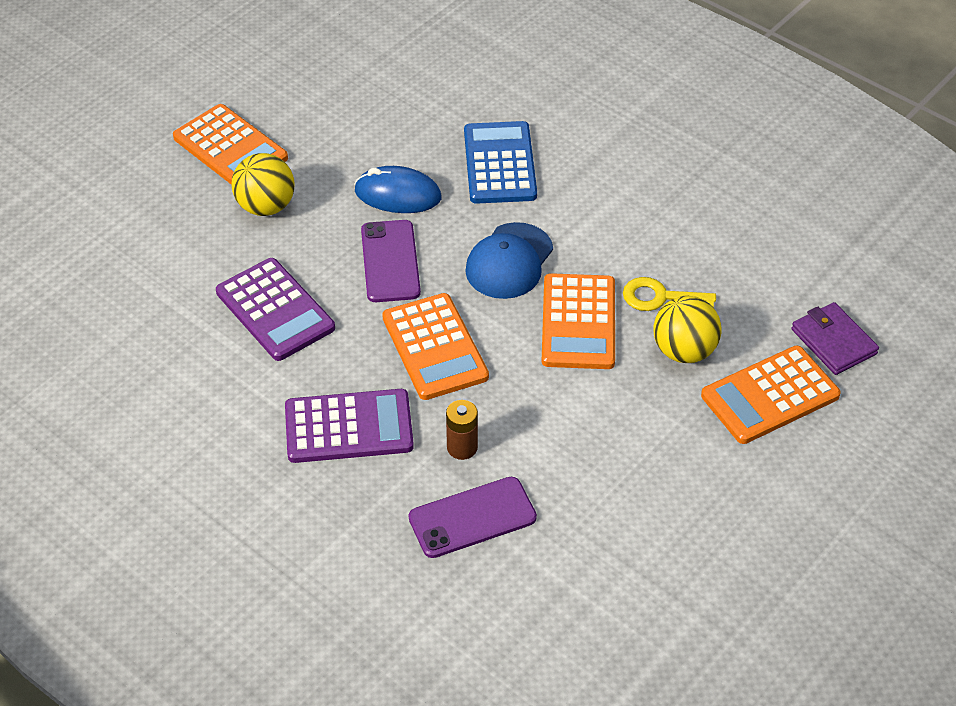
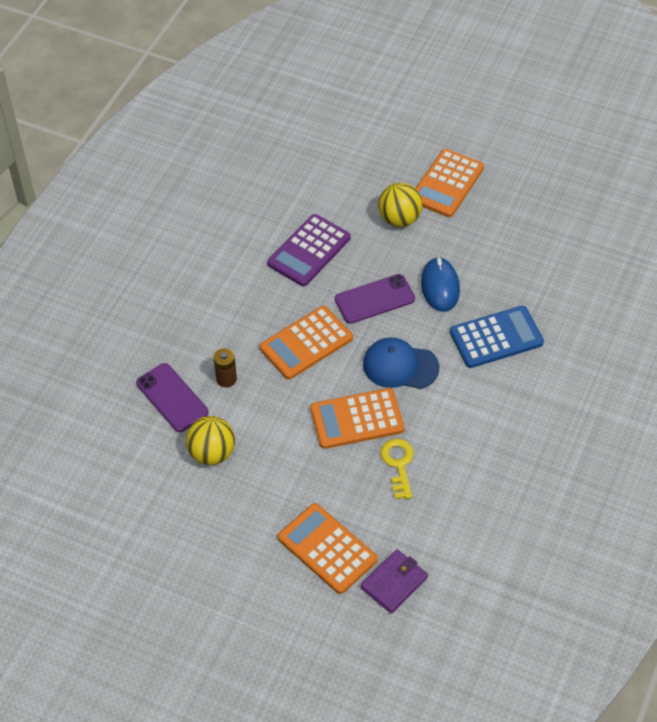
camera: 75 degrees right, 5 degrees up
purple calculator [285,389,414,463] -> none
yellow ball [654,296,721,363] -> yellow ball moved to [186,416,235,465]

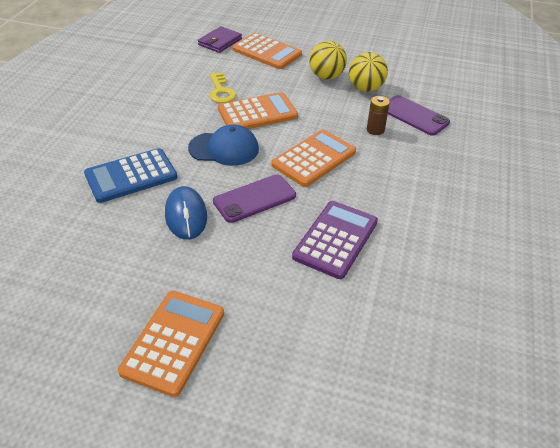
camera: 170 degrees right, 10 degrees down
yellow ball [378,183,422,227] -> yellow ball moved to [309,41,347,80]

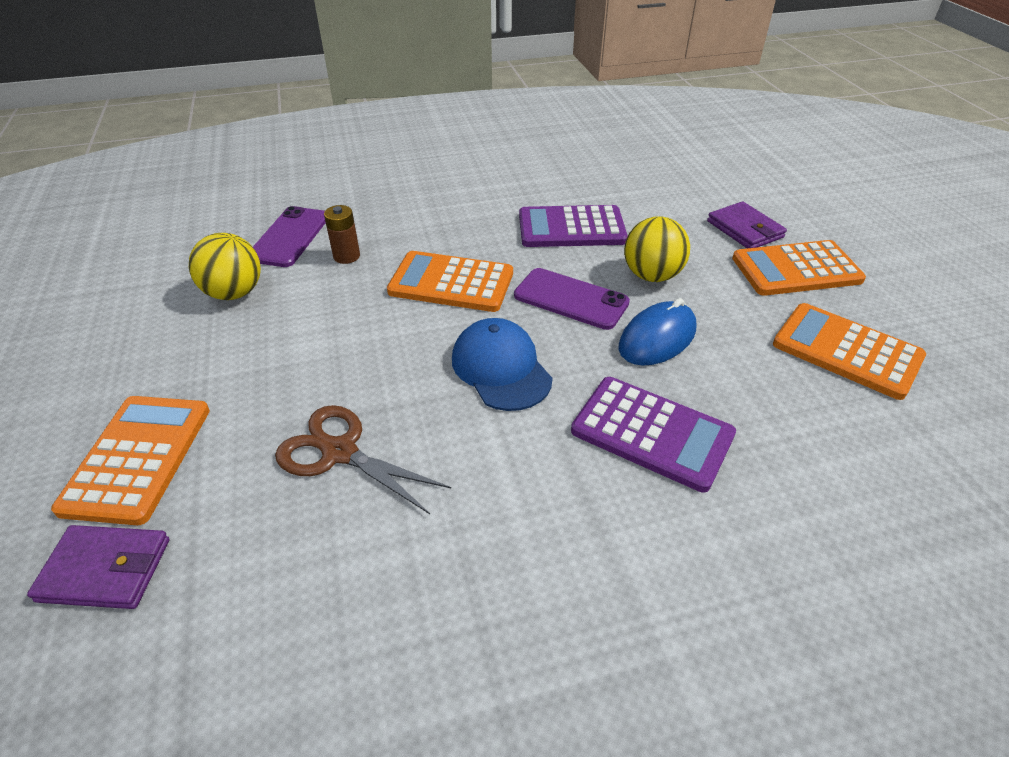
camera: 120 degrees left, 0 degrees up
blue calculator [84,148,177,203] -> purple calculator [571,377,736,493]
yellow key [210,72,236,103] -> brown scissors [275,405,451,514]
orange calculator [218,92,298,129] -> orange calculator moved to [773,303,926,400]
yellow ball [309,41,347,80] -> yellow ball moved to [624,216,690,282]
none -> purple wallet [707,202,787,248]

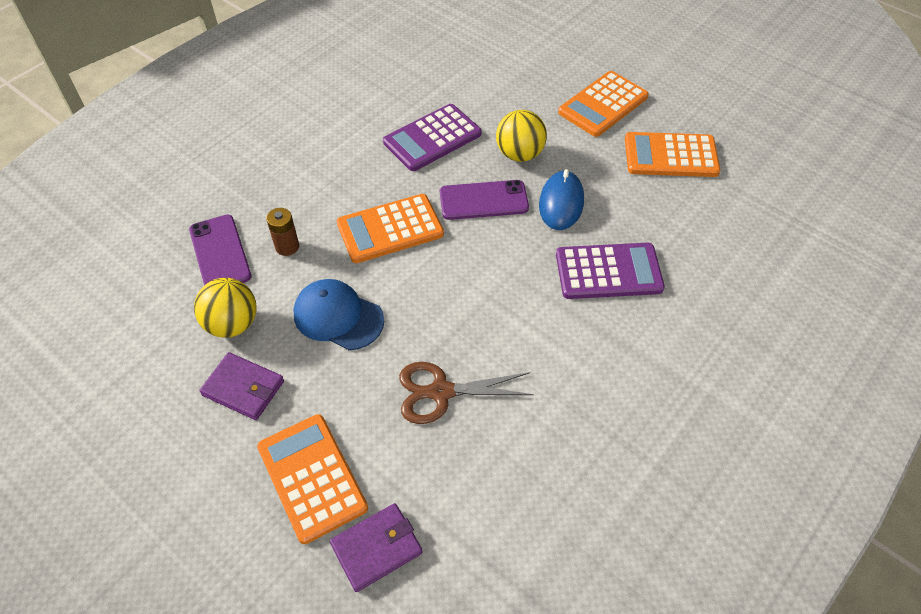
camera: 35 degrees left, 10 degrees up
blue cap [452,318,553,411] -> blue cap moved to [293,279,384,350]
purple wallet [707,202,787,248] -> purple wallet moved to [199,352,284,420]

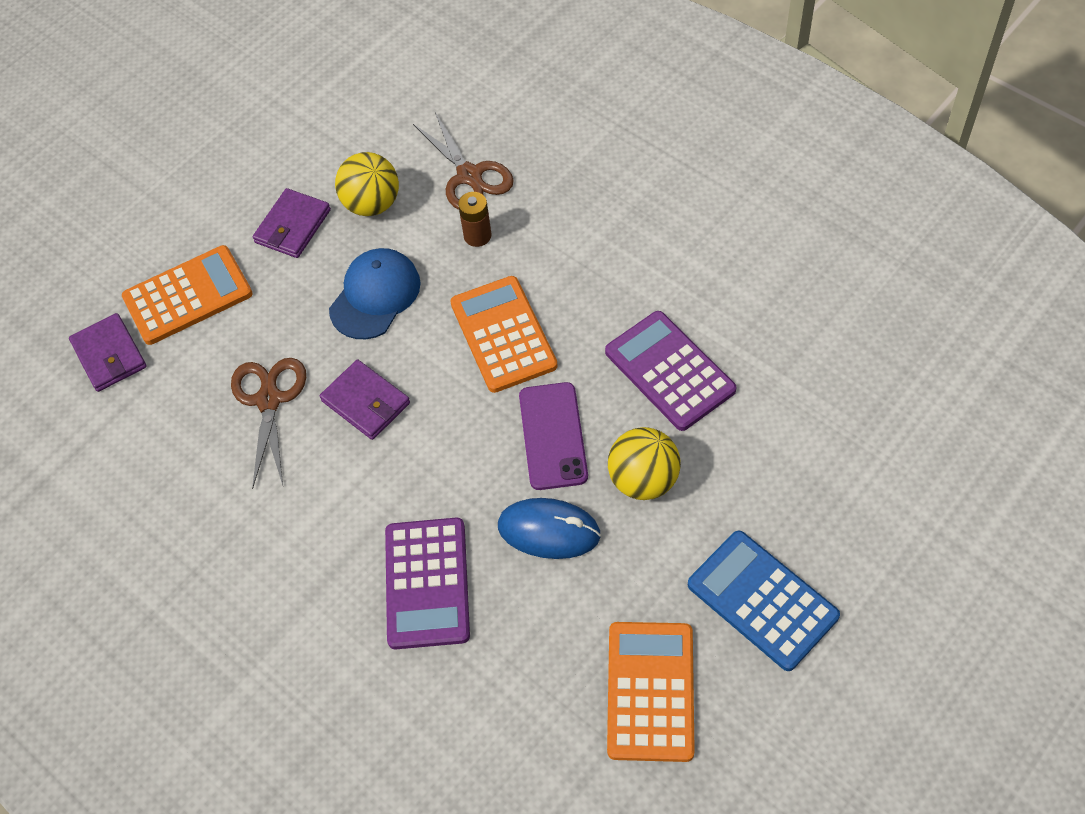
camera: 95 degrees right, 5 degrees up
purple phone [189,215,252,285] -> brown scissors [413,112,514,210]
orange calculator [558,71,649,137] -> blue calculator [688,531,840,671]
none -> purple wallet [320,360,410,440]

